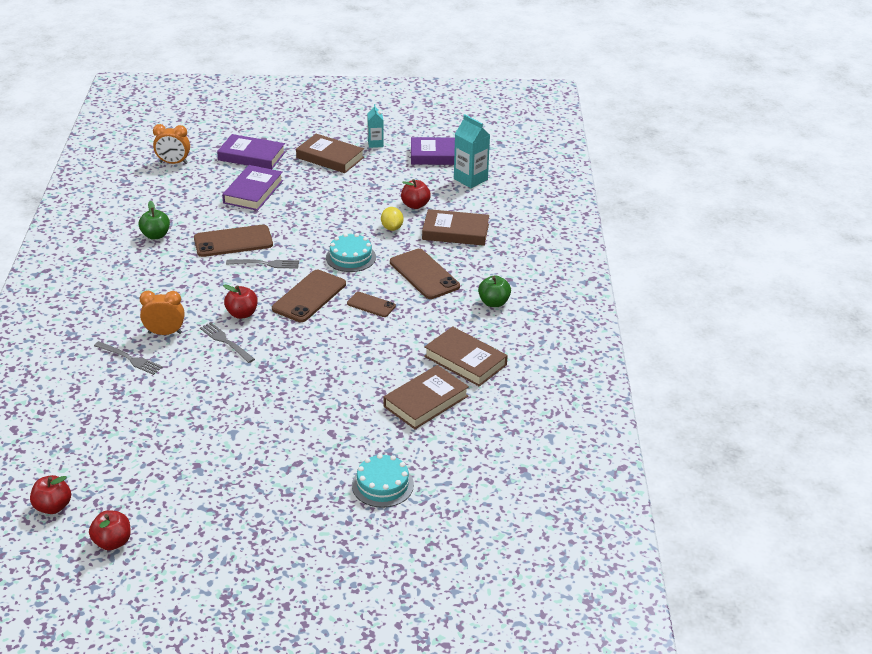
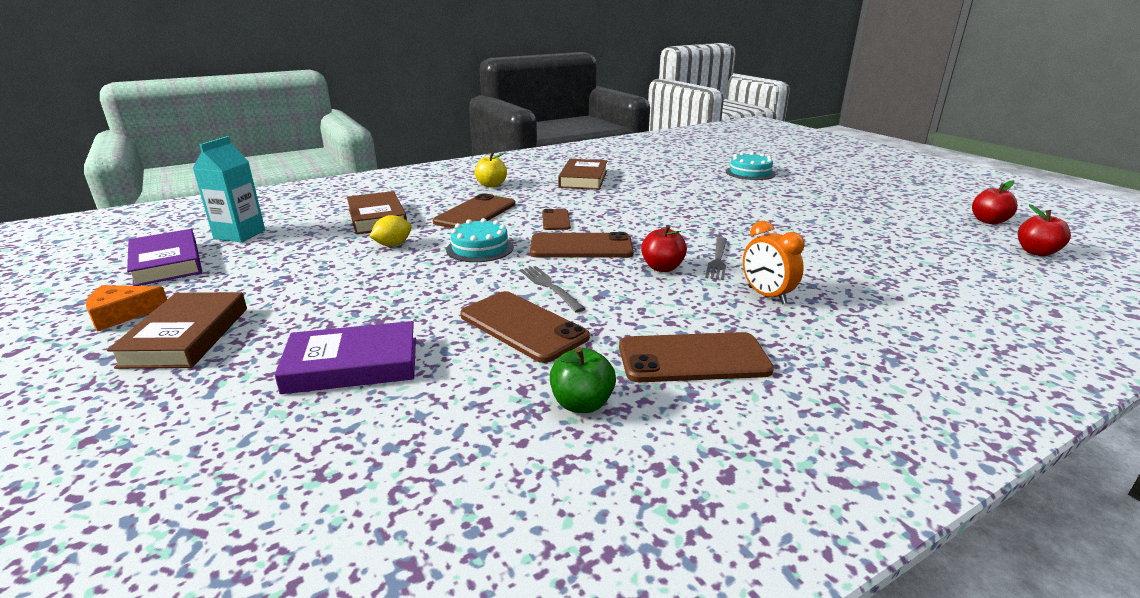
camera: 120 degrees left, 10 degrees down
grey fork [94,341,162,375] -> none
orange clock [153,124,190,164] -> none
purple book [217,134,285,169] -> none
turquoise carton [367,104,384,148] -> orange cheese [86,285,167,331]
brown book [383,365,469,429] -> none
red apple [401,179,431,209] -> none
green apple [478,275,511,307] -> yellow apple [475,152,507,187]
none -> brown phone [619,332,774,382]

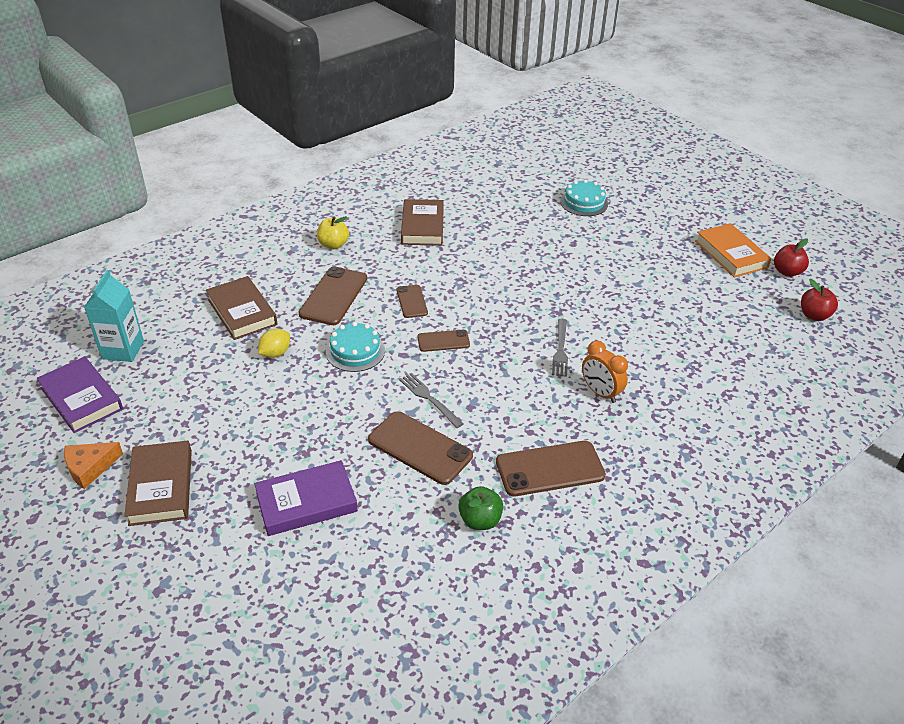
camera: 10 degrees left, 15 degrees up
brown phone [530,232,634,258] -> brown phone [417,330,470,352], size x0.57
red apple [641,225,687,272] -> none
none -> orange book [695,223,772,277]

